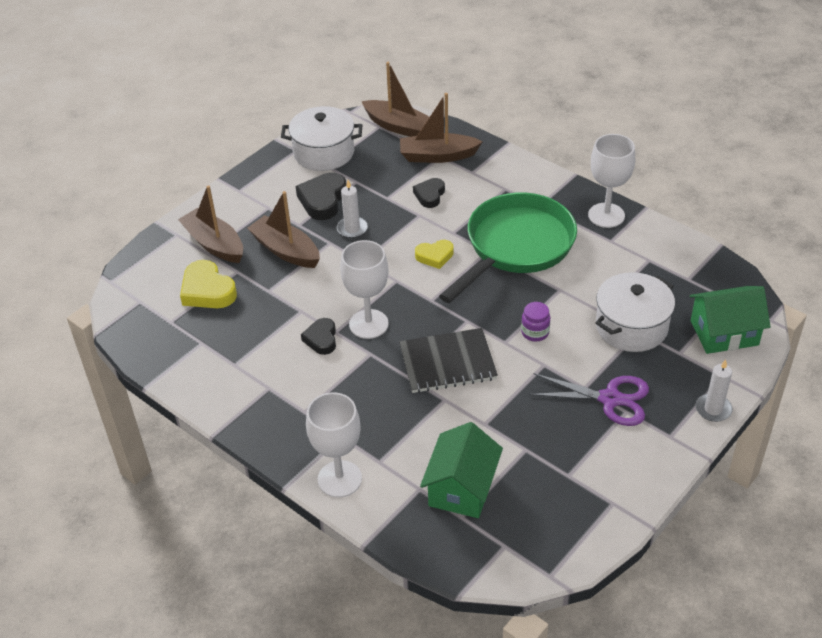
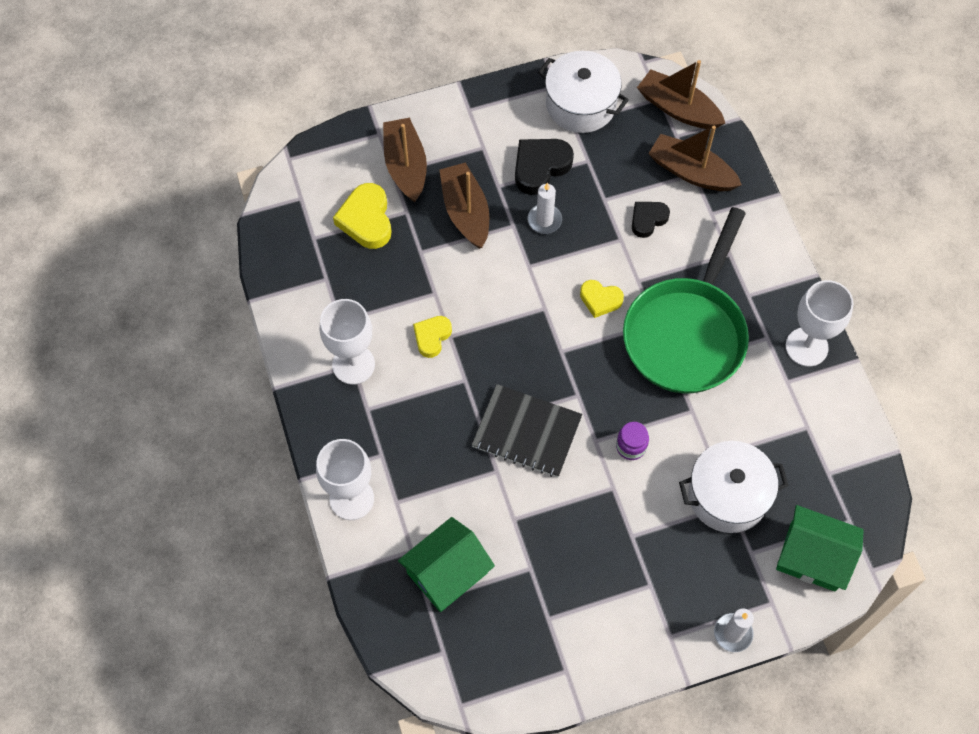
camera: 30 degrees right, 20 degrees up
black heart [301,318,336,355] -> yellow heart [413,316,452,358]
white goblet [340,240,389,339] -> white goblet moved to [320,299,375,385]
brown boat [362,62,429,137] -> brown boat turned 150 degrees clockwise [637,60,725,129]
green pan [439,192,577,303] -> green pan turned 135 degrees clockwise [623,207,749,393]
purple scissors [529,373,649,426] -> none

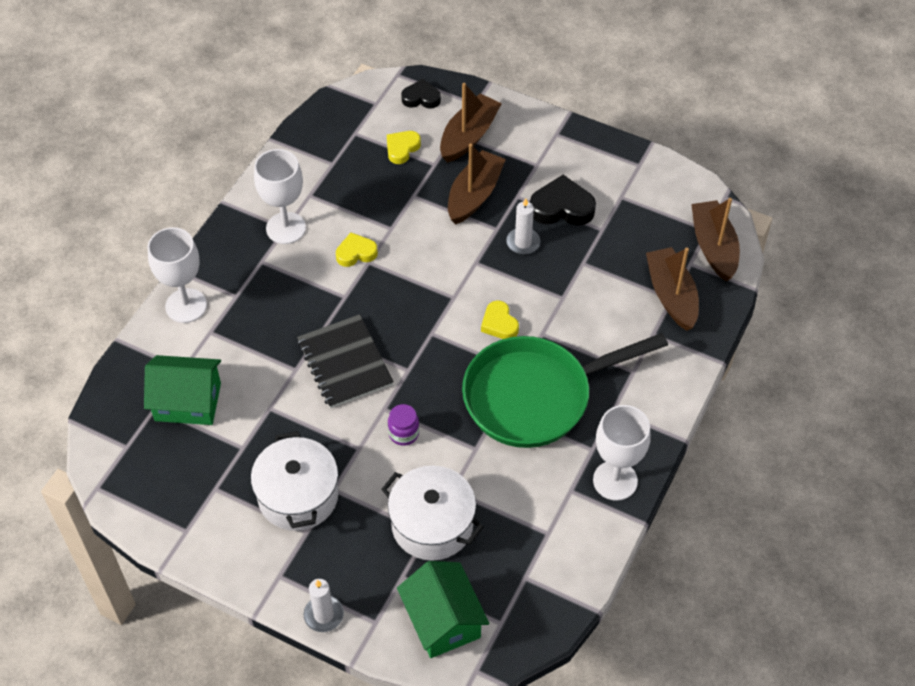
camera: 45 degrees right, 10 degrees down
yellow heart [333,183,392,249] -> yellow heart [387,131,421,164], size x0.63
white pot [538,51,629,133] -> white pot moved to [251,431,339,531]
black heart [632,202,670,238] -> black heart moved to [401,79,441,109]

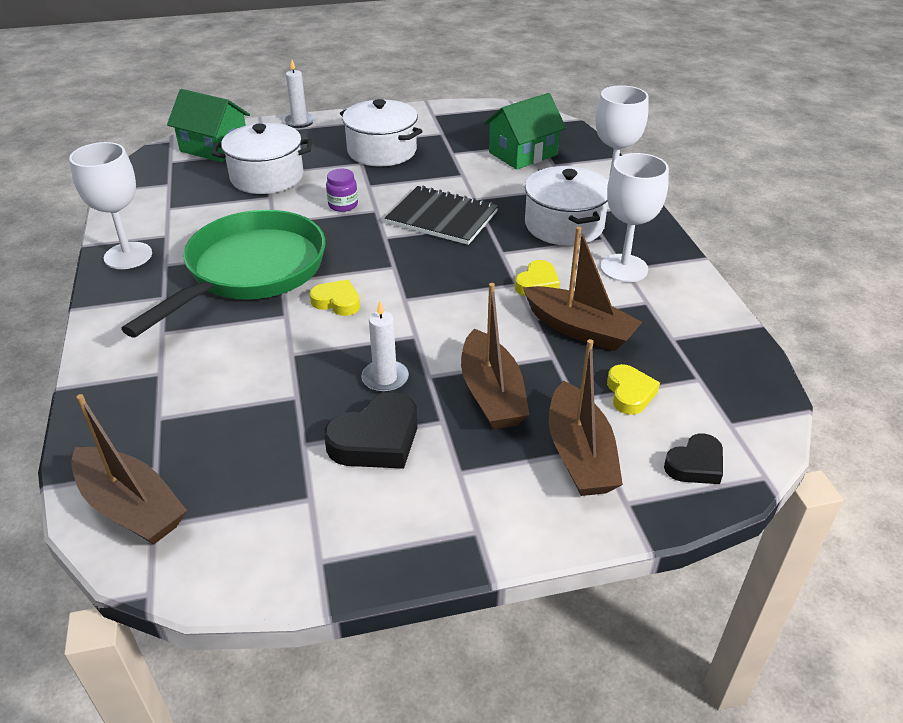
camera: 140 degrees right, 15 degrees down
brown boat [646,247,699,331] -> brown boat moved to [523,227,642,351]
none -> white pot [525,166,608,246]

